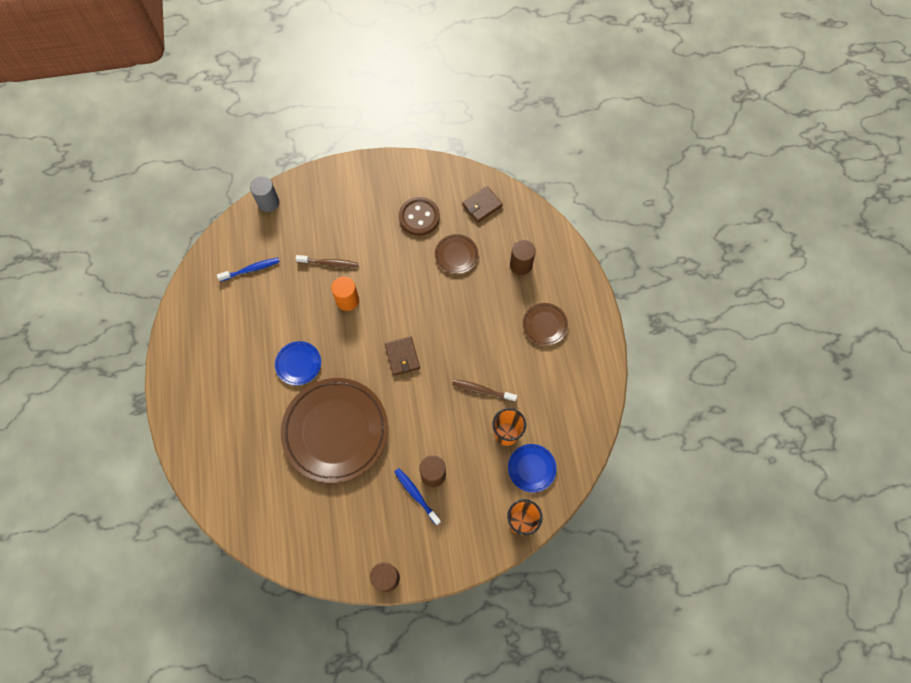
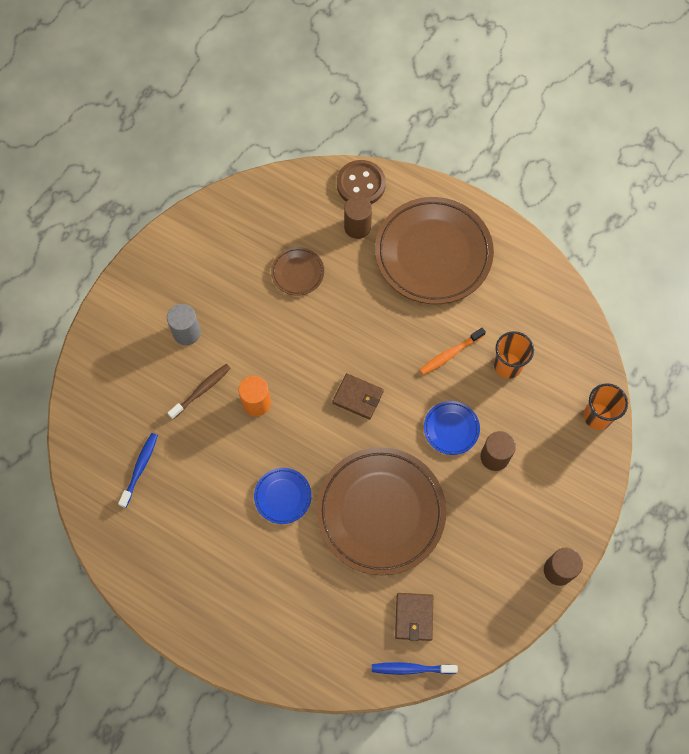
camera: 50 degrees left, 0 degrees up
grey cylinder [250,176,280,212] -> grey cylinder moved to [167,304,201,345]
blue toothbrush [394,468,441,526] -> blue toothbrush moved to [372,662,458,675]
brown button [399,197,440,236] -> brown button moved to [337,160,386,204]
brown toothbrush [452,379,517,402] -> orange toothbrush [420,327,486,375]
brown wallet [462,186,503,223] -> brown wallet moved to [395,593,433,641]
blue plate [508,444,557,493] -> blue plate moved to [424,401,480,455]
brown plate [523,303,568,345] -> brown plate [375,197,494,304], size x2.23

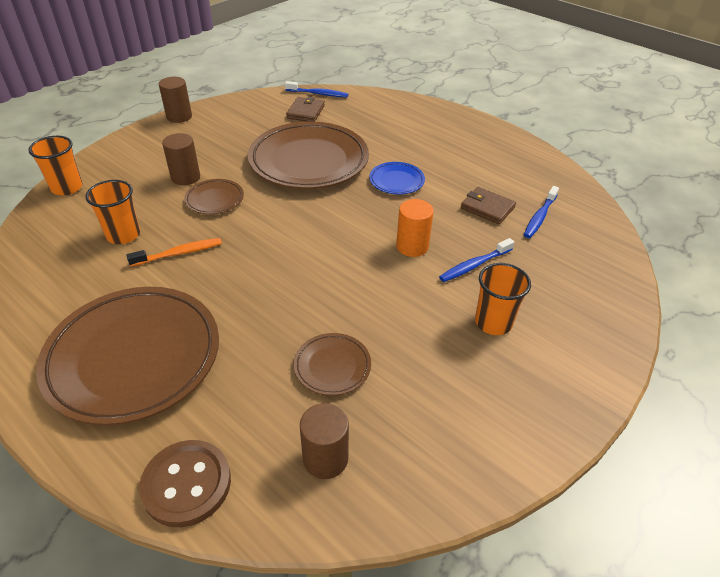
camera: 170 degrees left, 25 degrees down
grey cylinder [167,304,201,345] -> orange cup [475,263,531,335]
brown toothbrush [168,364,231,419] -> blue toothbrush [439,238,514,282]
brown wallet [332,373,384,420] -> brown wallet moved to [461,187,516,224]
brown cylinder [344,196,372,239] -> brown cylinder moved to [300,403,349,479]
blue plate [424,401,480,455] -> brown plate [184,179,244,214]

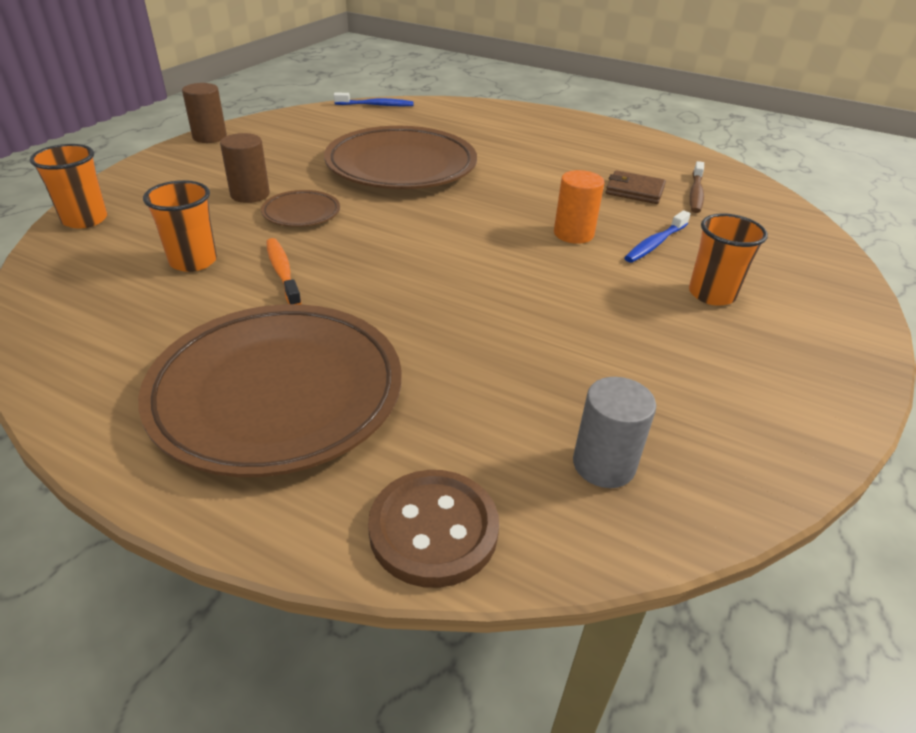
camera: 15 degrees left, 5 degrees down
orange toothbrush [126,238,222,267] -> orange toothbrush turned 75 degrees counterclockwise [266,238,302,304]
brown wallet [286,97,325,122] -> none
brown plate [294,333,371,396] -> none
brown cylinder [300,403,349,479] -> grey cylinder [573,377,656,488]
blue plate [369,162,425,194] -> none
blue toothbrush [524,186,559,238] -> brown toothbrush [690,161,704,213]

